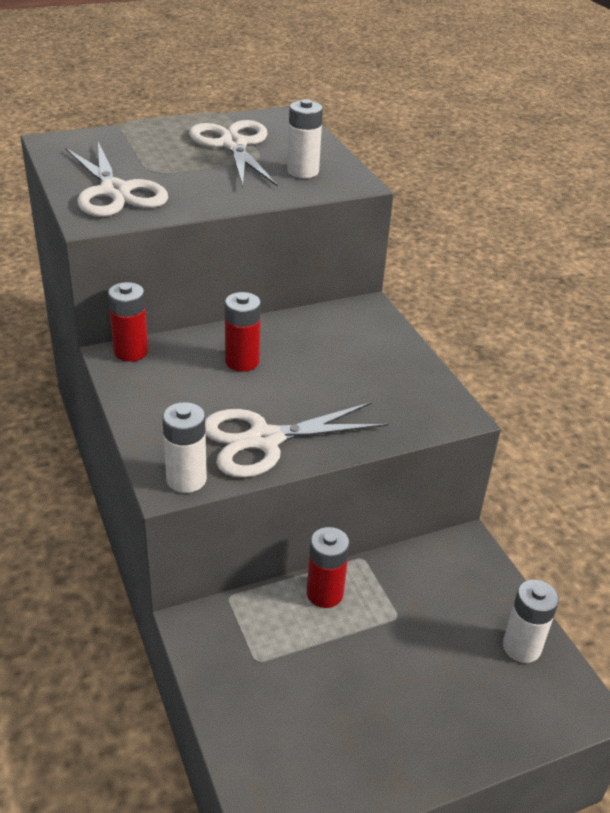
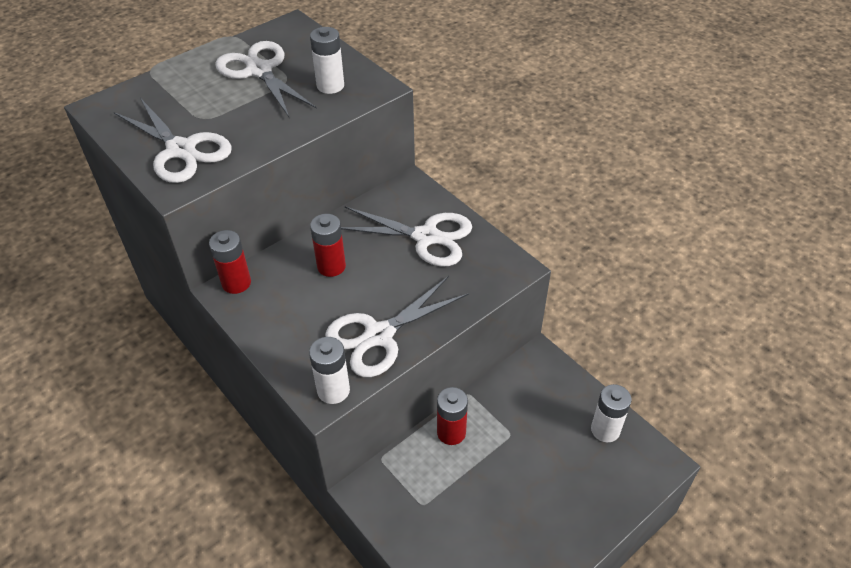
camera: 15 degrees left, 10 degrees up
none -> white scissors [341,207,472,267]

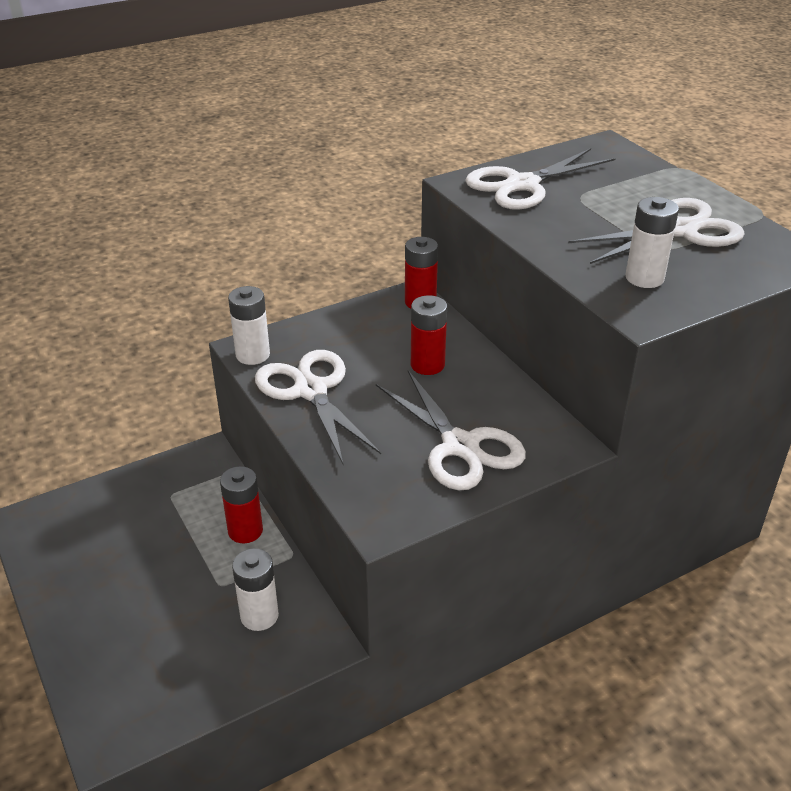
camera: 100 degrees right, 10 degrees down
white scissors [341,207,472,267] -> white scissors turned 60 degrees counterclockwise [376,370,526,490]
white battery [591,384,632,442] -> white battery moved to [232,548,279,631]

